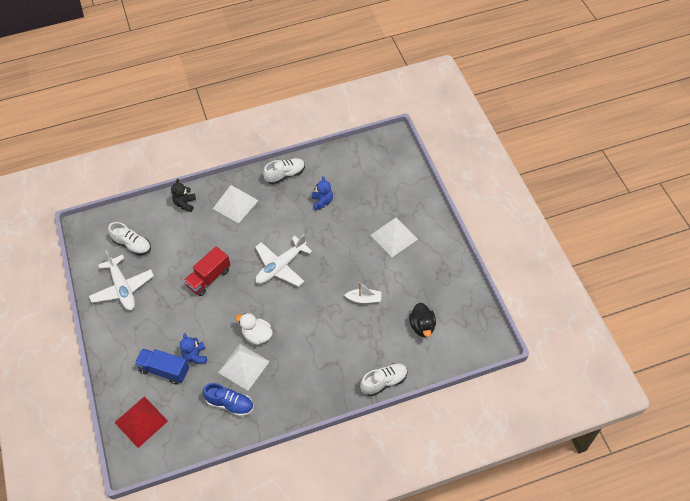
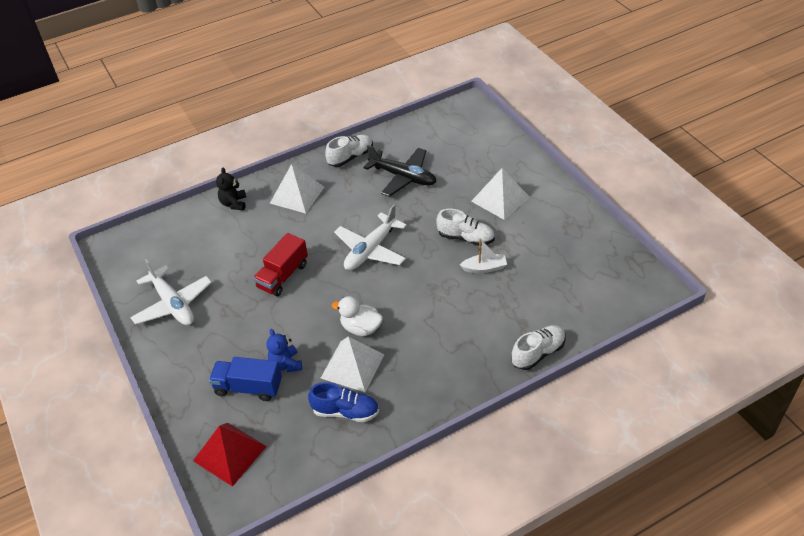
camera: 10 degrees left, 10 degrees down
white shoe [108,222,151,255] -> white shoe moved to [436,209,495,246]
blue teddy bear [312,176,333,210] -> black plane [363,145,437,197]
black duck [409,303,436,337] -> none

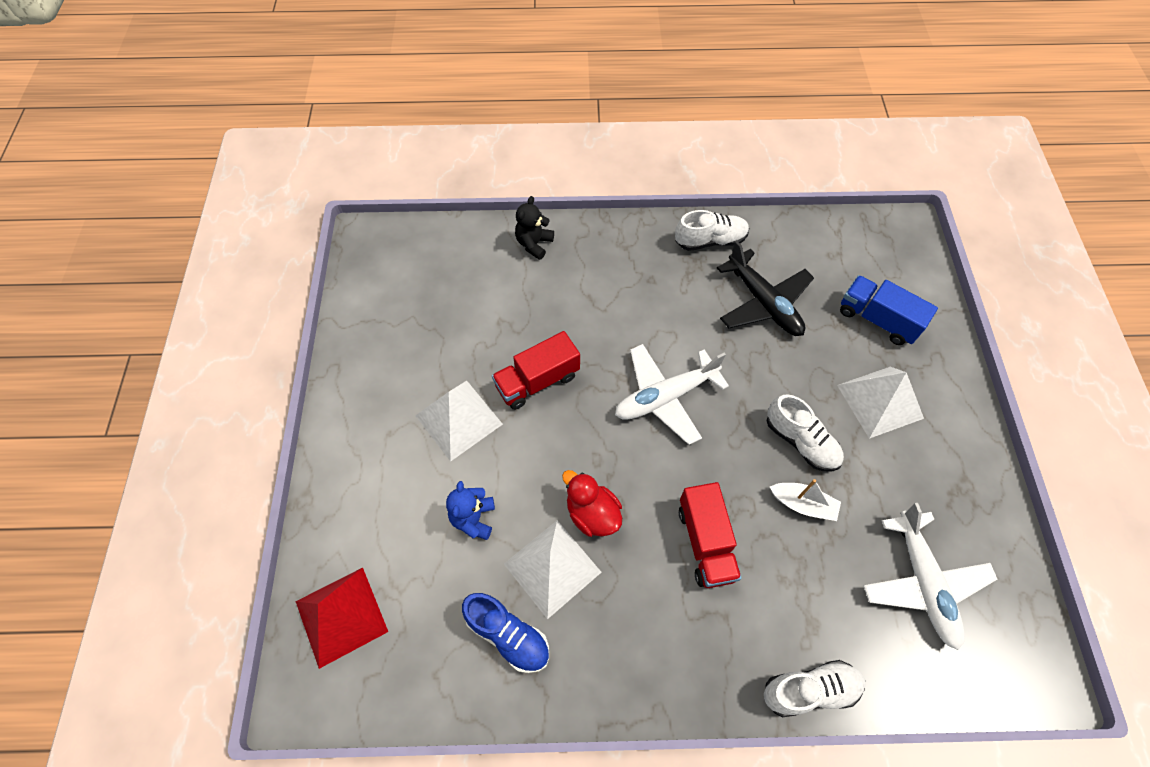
camera: 25 degrees right, 15 degrees up
white plane [130,259,212,325] -> white plane moved to [863,503,997,650]
blue truck [209,357,282,401] -> blue truck moved to [840,275,938,345]
white pyramid [270,164,324,213] -> white pyramid moved to [415,381,503,461]
white duck [331,296,383,336] -> red duck [562,470,622,537]
none -> red truck [679,482,742,588]

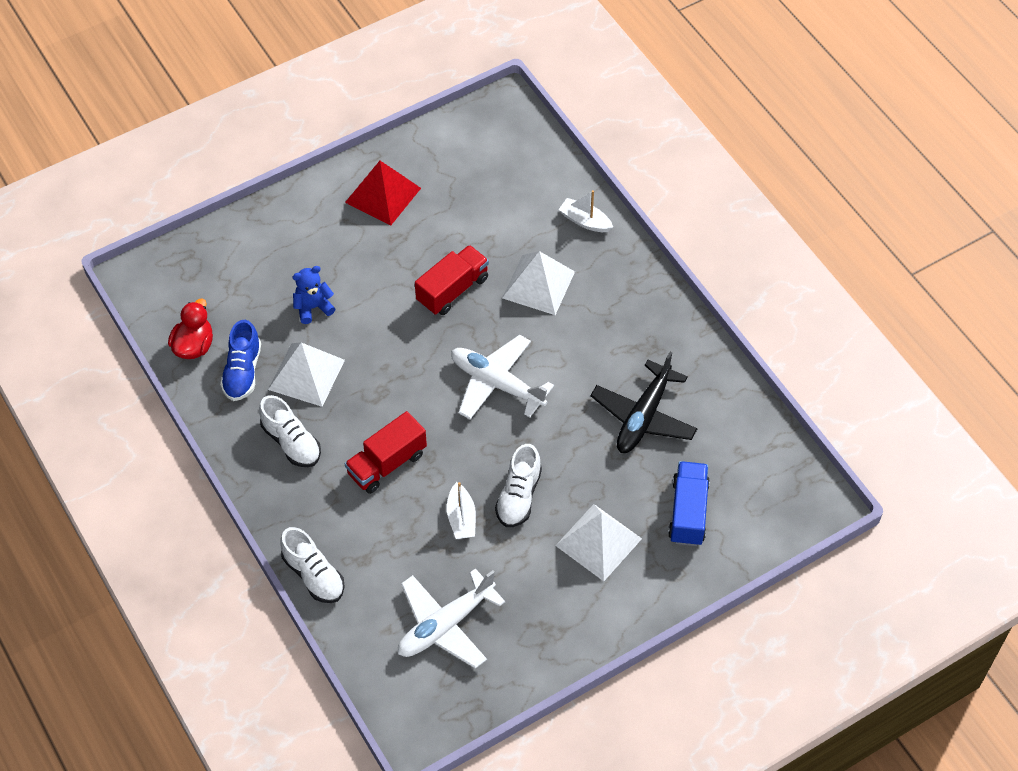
camera: 60 degrees right, 5 degrees down
red pyramid [296,568,388,669] -> red pyramid moved to [345,161,421,226]
white pyramid [415,381,503,461] -> white pyramid moved to [502,251,575,315]
red truck [492,331,580,410] -> red truck turned 105 degrees clockwise [415,245,489,315]
black teddy bear [515,196,554,260] -> white boat [558,190,613,232]
red duck [562,470,622,537] -> red duck moved to [168,299,213,359]
white shoe [675,210,749,251] -> white shoe moved to [259,395,321,467]

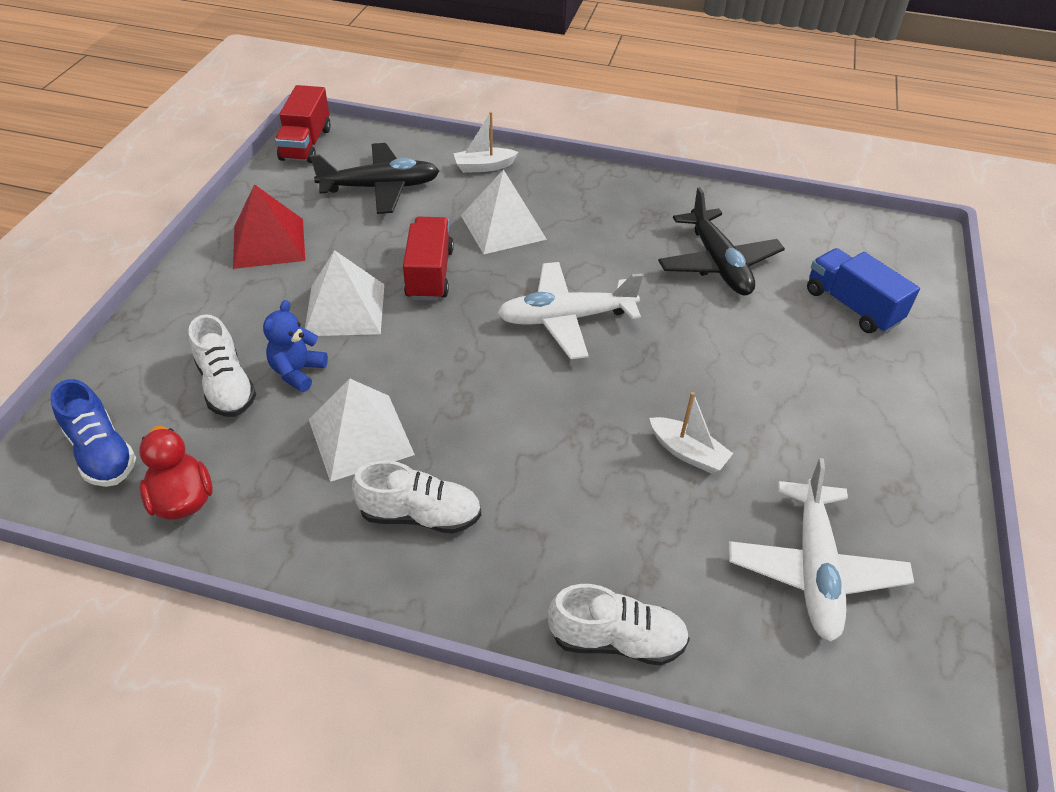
camera: 45 degrees left, 10 degrees down
blue shoe [220,320,261,401] -> blue shoe moved to [51,379,136,487]
red truck [345,411,427,494] -> red truck moved to [275,85,331,163]
white shoe [495,444,542,527] -> white shoe moved to [188,314,256,417]
white pyramid [555,504,642,581] -> white pyramid moved to [305,250,384,336]
none -> black plane [310,143,439,214]

